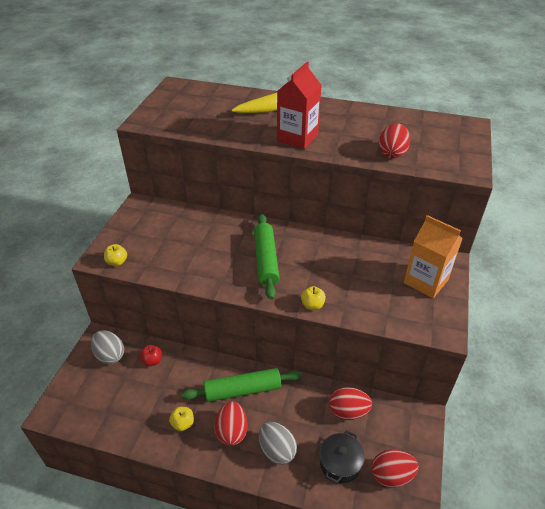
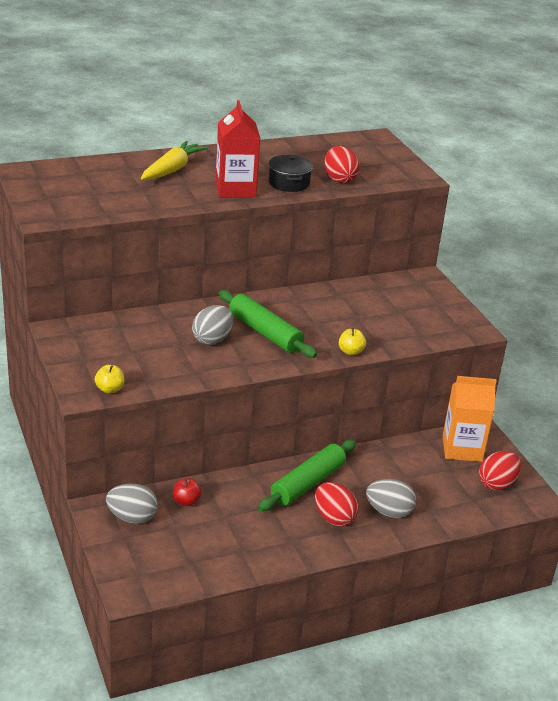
camera: 40 degrees left, 10 degrees down
yellow apple [169,407,194,431] -> none
black pot [320,430,365,483] -> black pot moved to [269,155,313,192]
red egg [329,387,372,420] -> none
orange carton [404,215,463,298] -> orange carton moved to [443,376,497,462]
none -> grey egg [192,305,233,345]

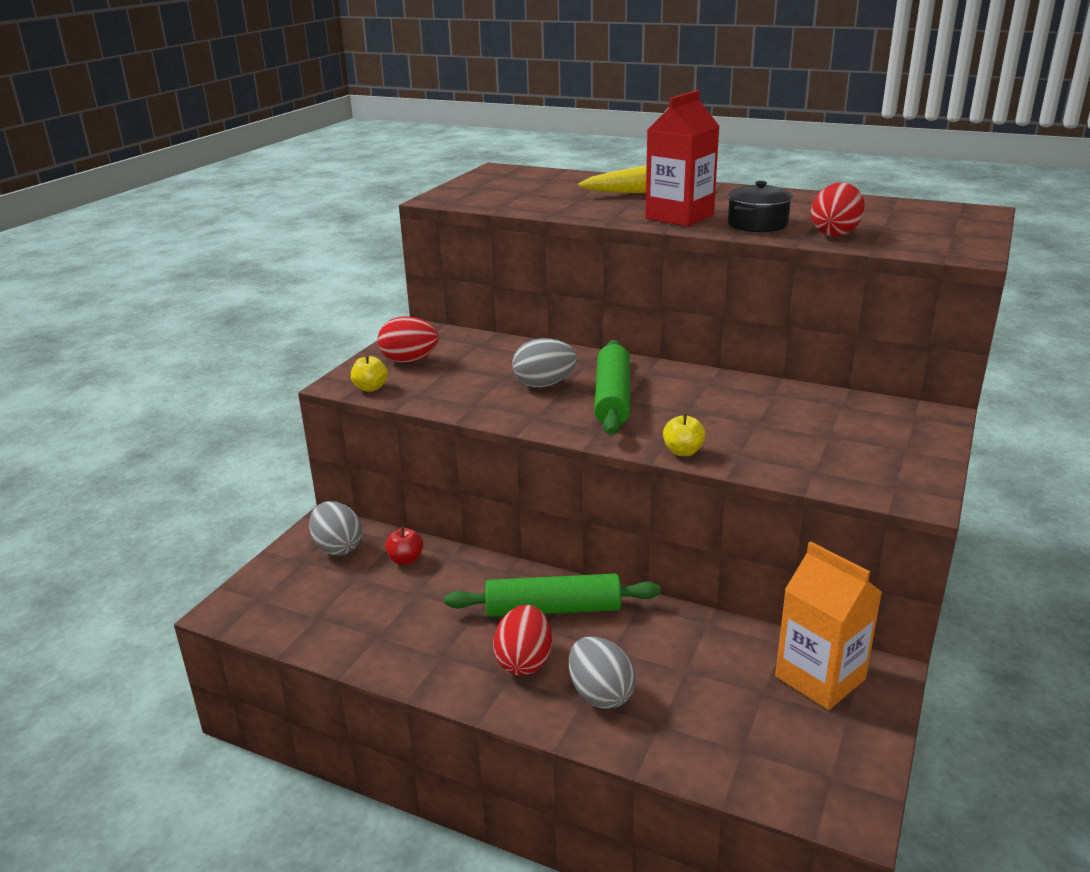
camera: 50 degrees right, 5 degrees down
red egg [479,451,521,490] -> red egg moved to [377,316,439,363]

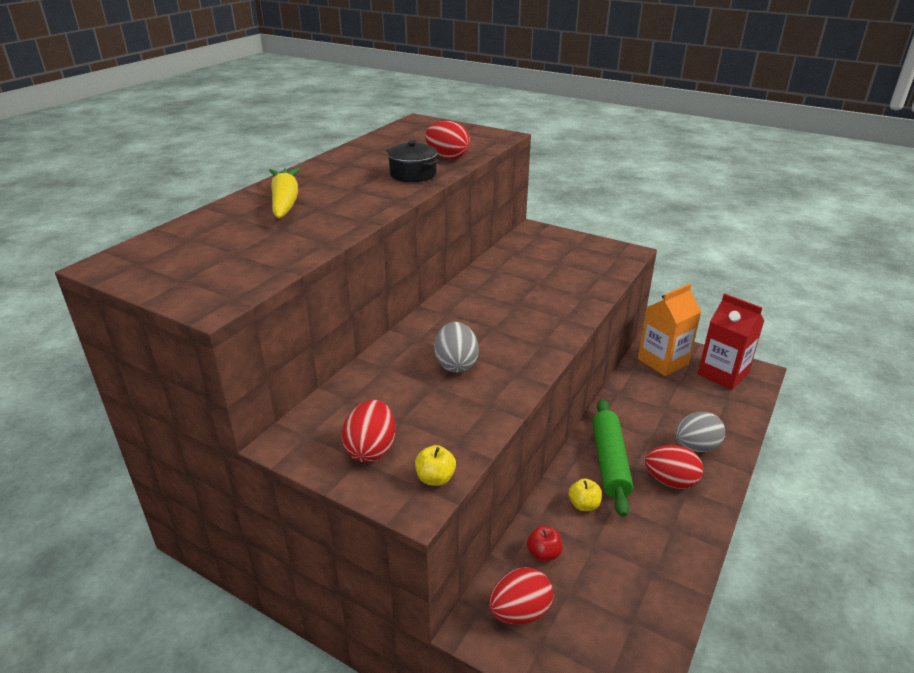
camera: 85 degrees left, 5 degrees up
grey egg [309,501,362,555] -> red egg [489,567,553,624]
green rolling pin [594,340,630,435] -> none
red carton [645,90,720,227] -> red carton moved to [698,294,764,390]
yellow apple [663,413,706,456] -> yellow apple moved to [569,478,602,511]

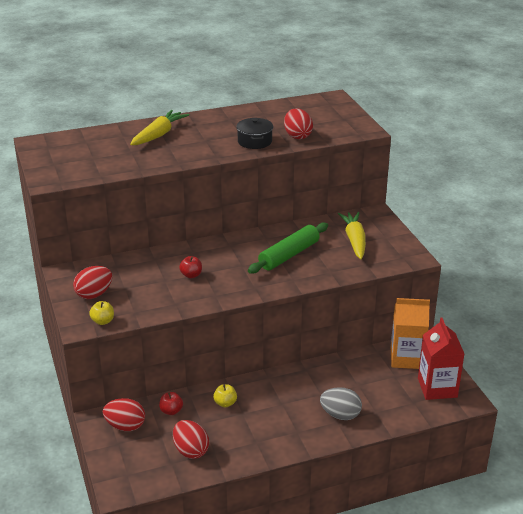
camera: 40 degrees right, 0 degrees up
grey egg [434,322,479,373] -> red apple [179,256,202,278]
green rolling pin [593,399,633,517] -> green rolling pin moved to [248,223,328,274]
red egg [645,445,703,489] -> red egg moved to [173,420,209,459]
none -> yellow carrot [338,212,366,259]

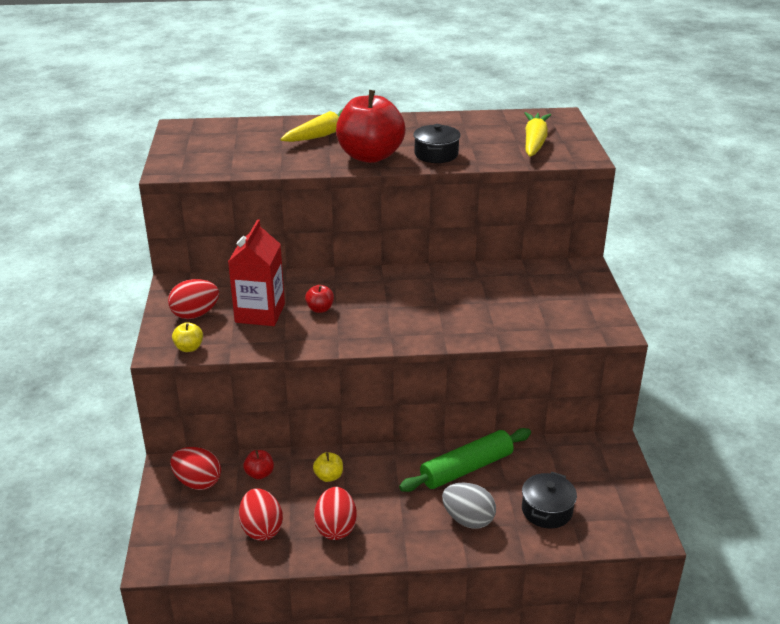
camera: 15 degrees right, 0 degrees up
green rolling pin [248,223,328,274] -> green rolling pin moved to [399,428,531,492]
red egg [284,109,313,139] -> red egg moved to [314,487,357,540]
yellow carrot [338,212,366,259] -> yellow carrot moved to [524,112,551,157]
orange carton [391,298,430,369] -> none
red carton [418,317,464,400] -> red carton moved to [228,219,285,326]
none -> red apple [336,90,405,163]
none -> black pot [522,472,577,529]

